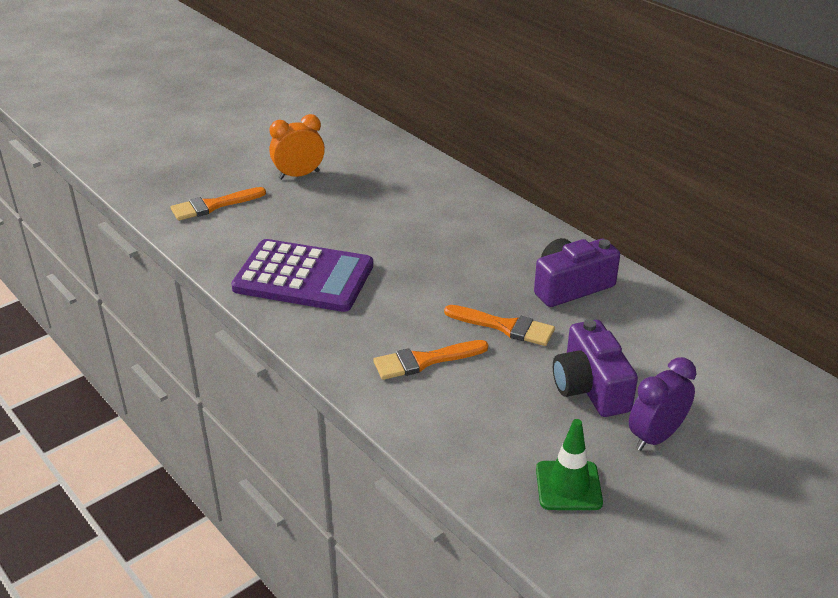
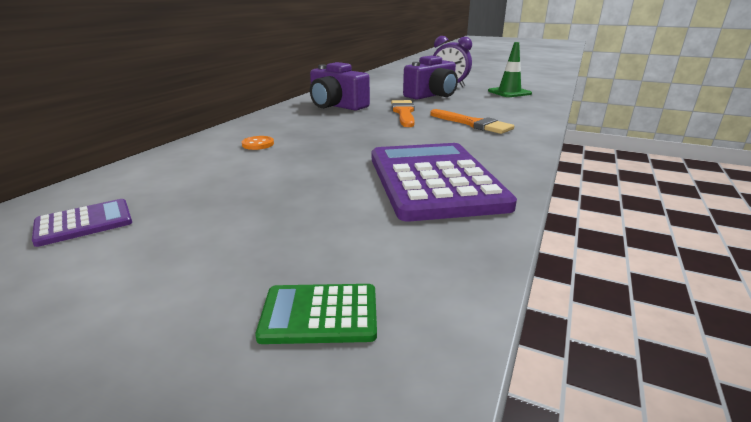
camera: 115 degrees left, 10 degrees down
orange brush [171,187,266,221] -> green calculator [255,284,377,344]
orange clock [269,114,325,179] -> none
none -> purple calculator [32,199,132,247]
none -> orange button [242,136,274,150]

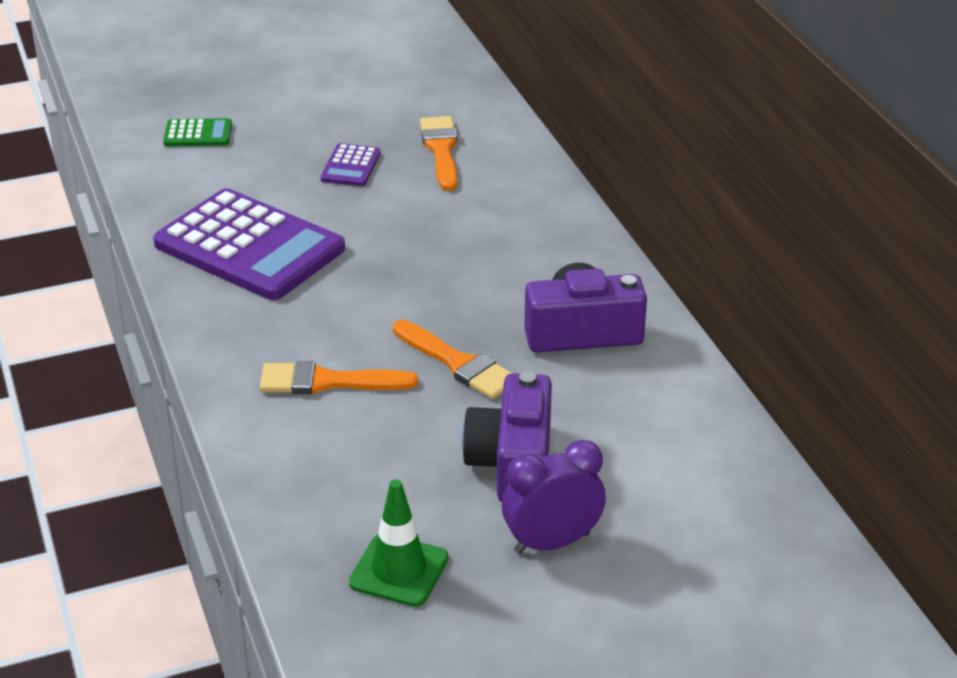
camera: 135 degrees right, 10 degrees up
purple calculator [32,199,132,247] -> purple calculator moved to [321,143,381,186]
orange button [242,136,274,150] -> none
green calculator [255,284,377,344] -> green calculator turned 45 degrees clockwise [163,118,232,146]
none -> orange brush [420,116,458,191]

